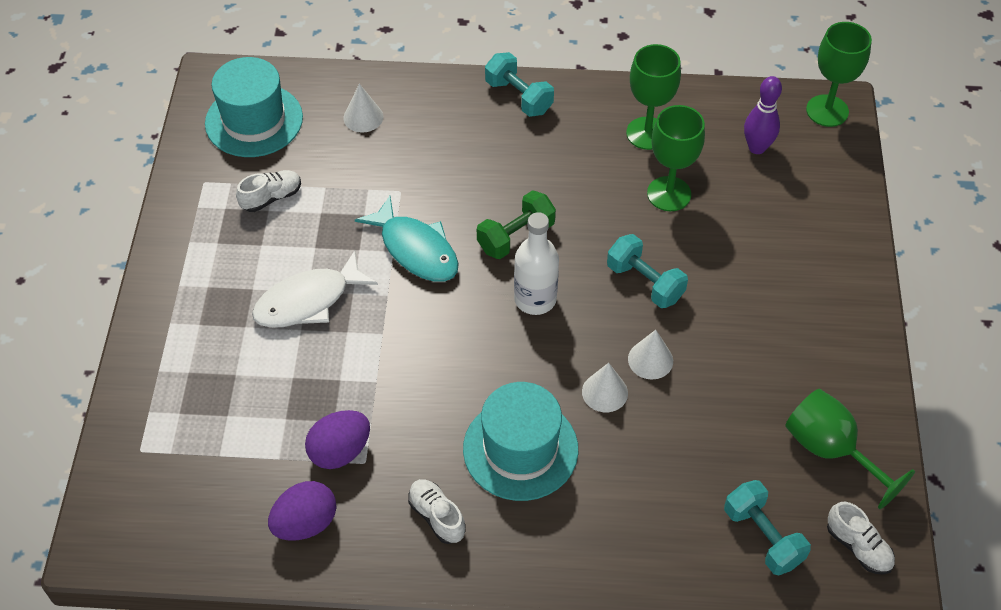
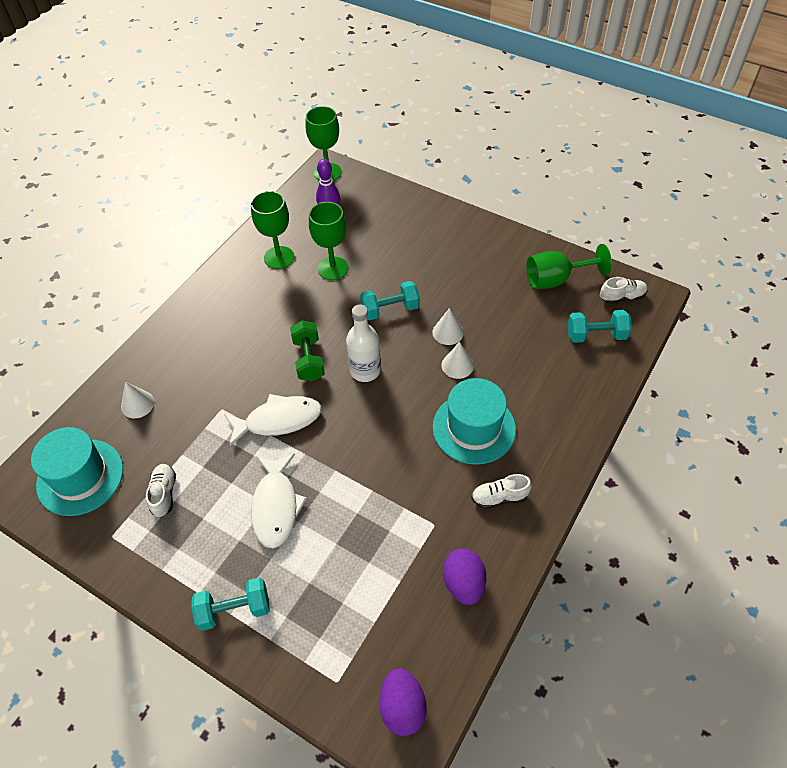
camera: 60 degrees left, 0 degrees up
purple egg [305,410,370,469] -> purple egg moved to [379,668,427,736]
turquoise fish [355,196,459,282] -> white fish [224,394,322,446]
turquoise dumbbell [485,52,554,117] -> turquoise dumbbell moved to [191,577,270,631]

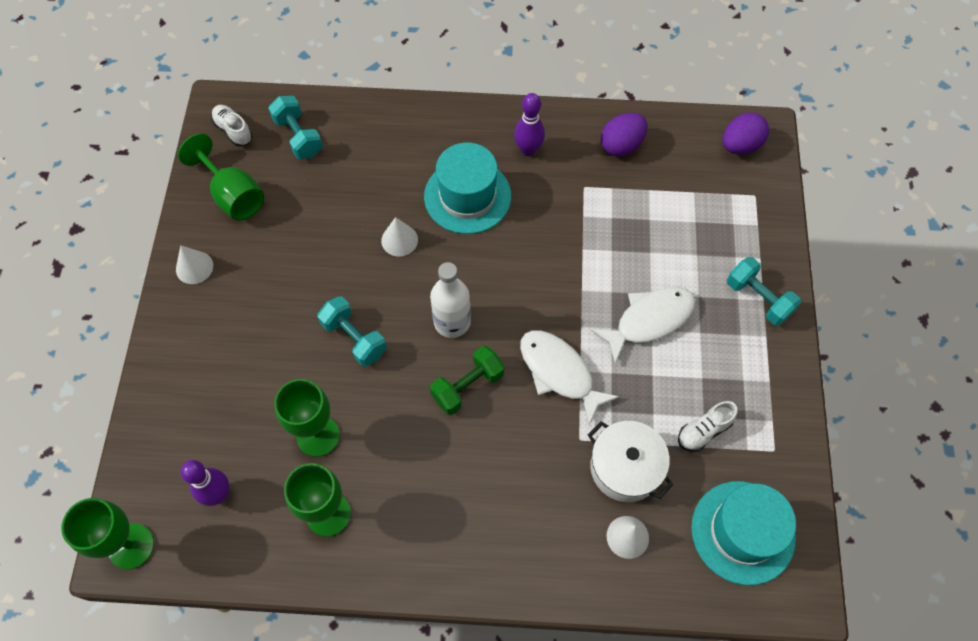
camera: 120 degrees left, 10 degrees up
white cone [432,308,464,345] -> white cone moved to [176,245,213,284]
white shoe [471,474,532,509] -> purple bowling pin [514,93,545,156]
none -> white pot [588,421,673,502]

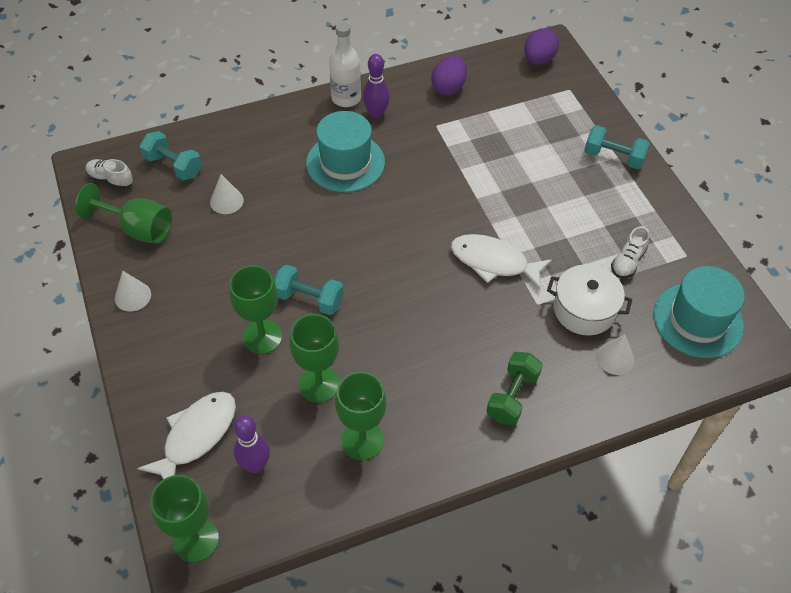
camera: 25 degrees left, 10 degrees down
white cone [381,217,418,256] -> white cone moved to [210,174,244,214]
white bottle [430,262,471,338] -> white bottle moved to [329,22,361,107]
green dumbbell [430,346,504,415] -> green dumbbell moved to [487,352,543,425]
white fish [591,287,695,363] -> white fish moved to [137,392,236,479]
none -> green goblet [229,265,282,354]

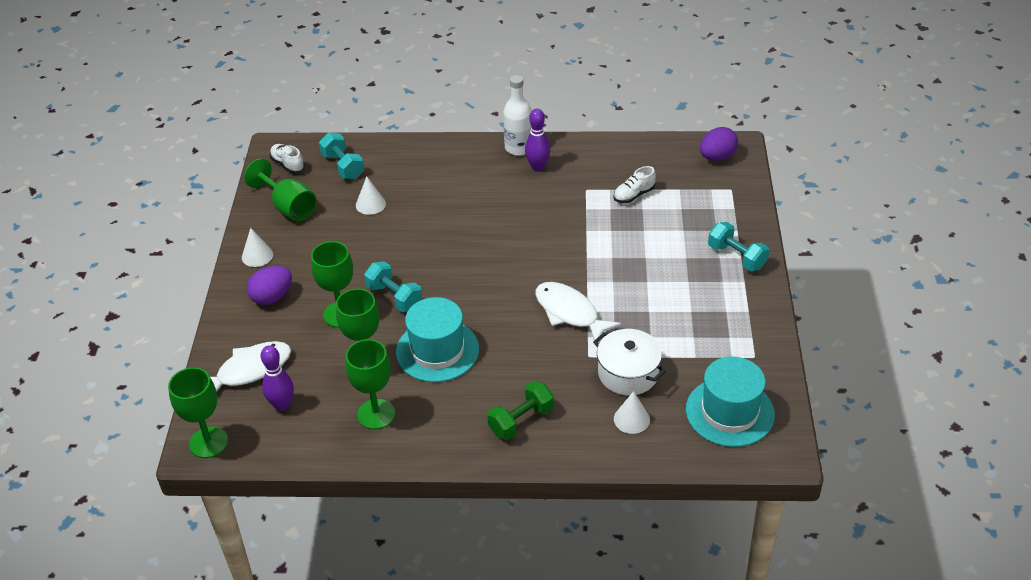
camera: 25 degrees right, 10 degrees down
turquoise hat [306,111,385,192] -> turquoise hat moved to [396,297,479,382]
purple egg [431,56,467,95] -> purple egg moved to [247,266,292,305]
white shoe [611,226,650,278] -> white shoe moved to [613,166,656,203]

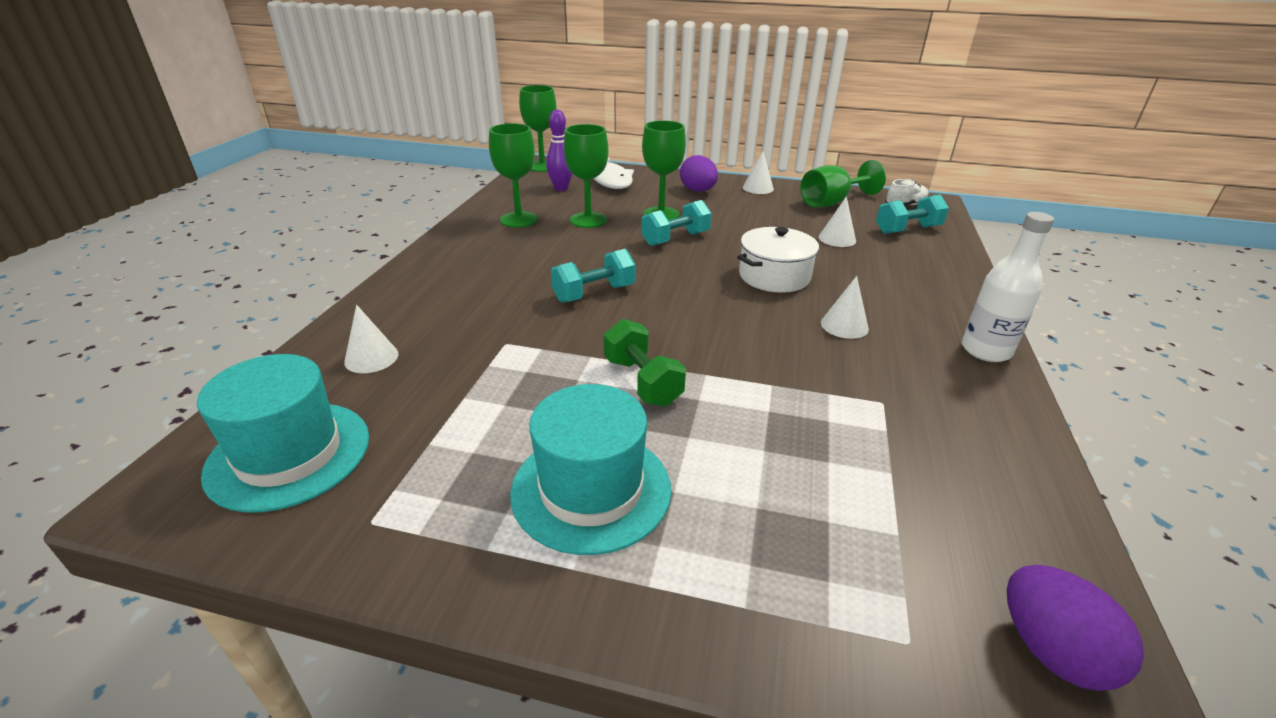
camera: 100 degrees right, 10 degrees down
turquoise hat [396,297,479,382] -> turquoise hat moved to [510,384,671,555]
green dumbbell [487,381,554,440] -> green dumbbell moved to [604,319,686,406]
purple bowling pin [525,109,550,171] -> none
white fish [535,282,621,340] -> none
white pot [593,329,666,395] -> white pot moved to [737,227,819,293]
white shoe [613,166,656,203] -> none
turquoise dumbbell [708,222,769,271] -> turquoise dumbbell moved to [551,249,636,303]
none -> white cone [821,276,869,339]

